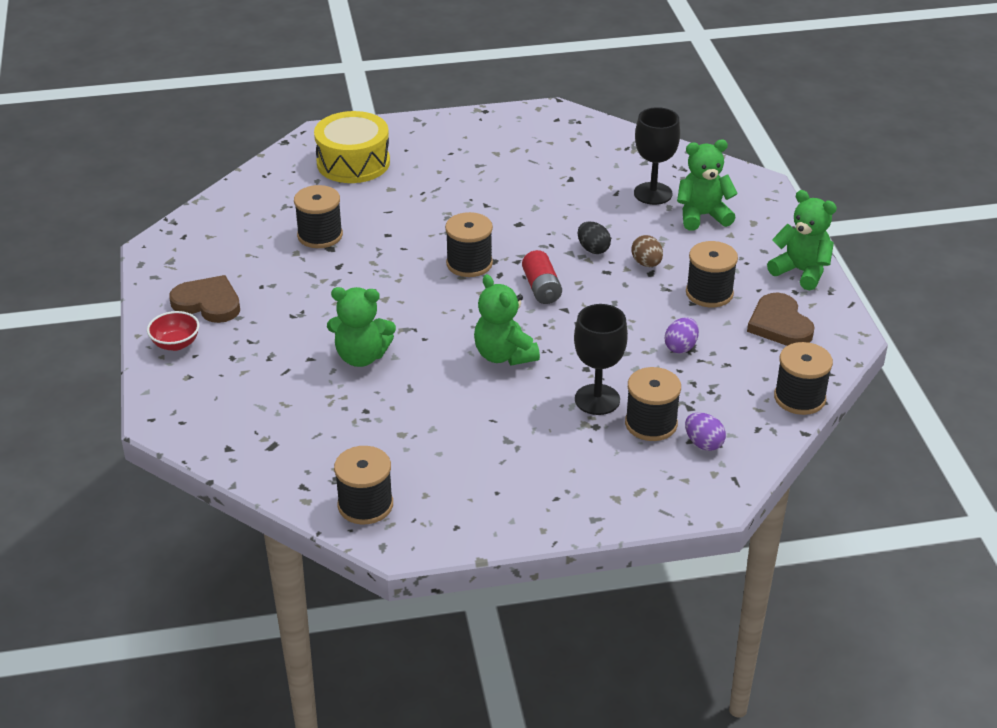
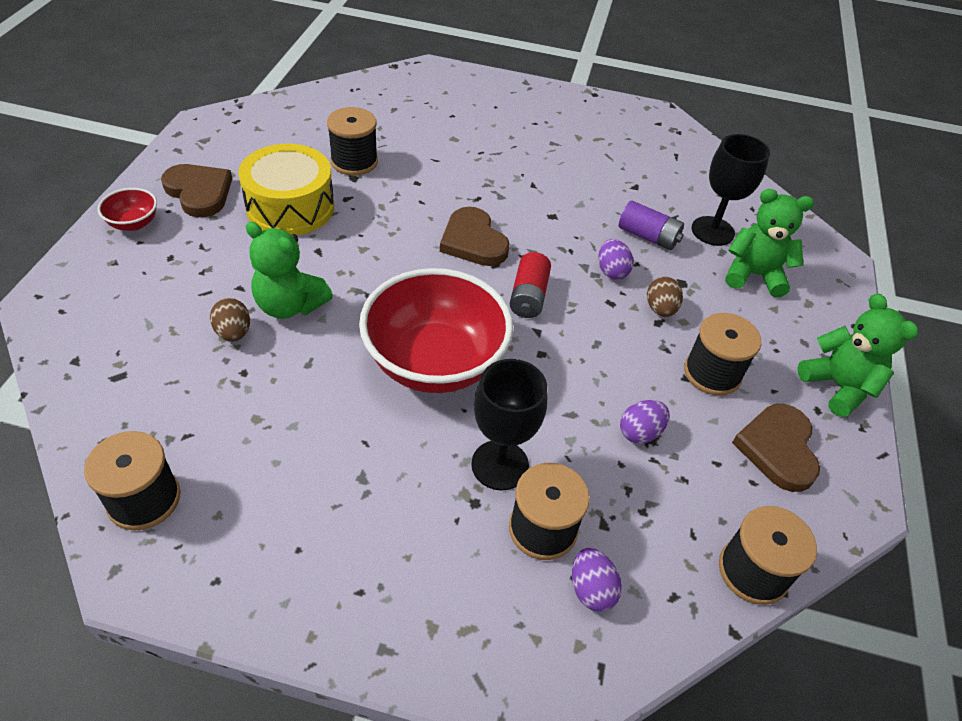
camera: 20 degrees right, 10 degrees up
yellow drum [314,111,390,183] -> yellow drum moved to [238,144,334,235]
black spool [445,212,493,277] -> brown heart [440,207,510,266]
green teddy bear [474,274,540,365] -> red bowl [359,268,513,393]
black egg [578,222,611,254] -> purple egg [598,239,633,280]
none -> brown egg [210,298,250,342]
none -> purple battery [619,201,684,250]

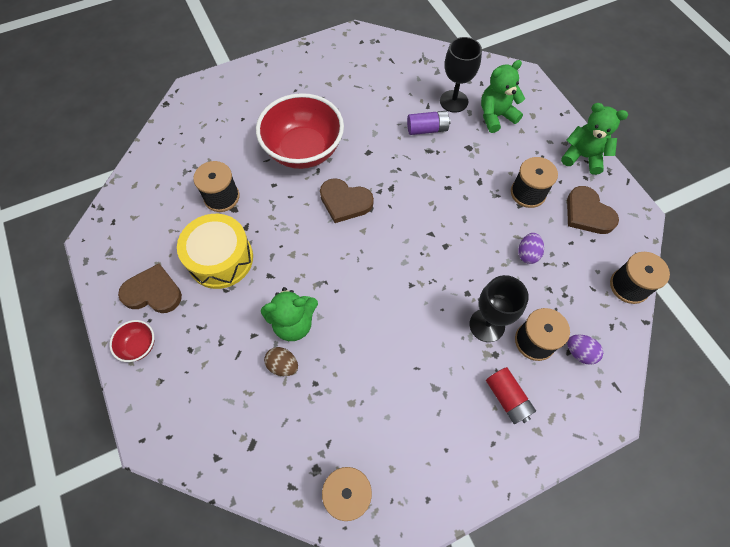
camera: 35 degrees left, 15 degrees up
red bowl [359,268,513,393] -> red bowl moved to [256,93,344,169]
red battery [510,252,551,318] -> red battery moved to [486,367,536,424]
purple egg [598,239,633,280] -> none
brown egg [647,277,683,317] -> none

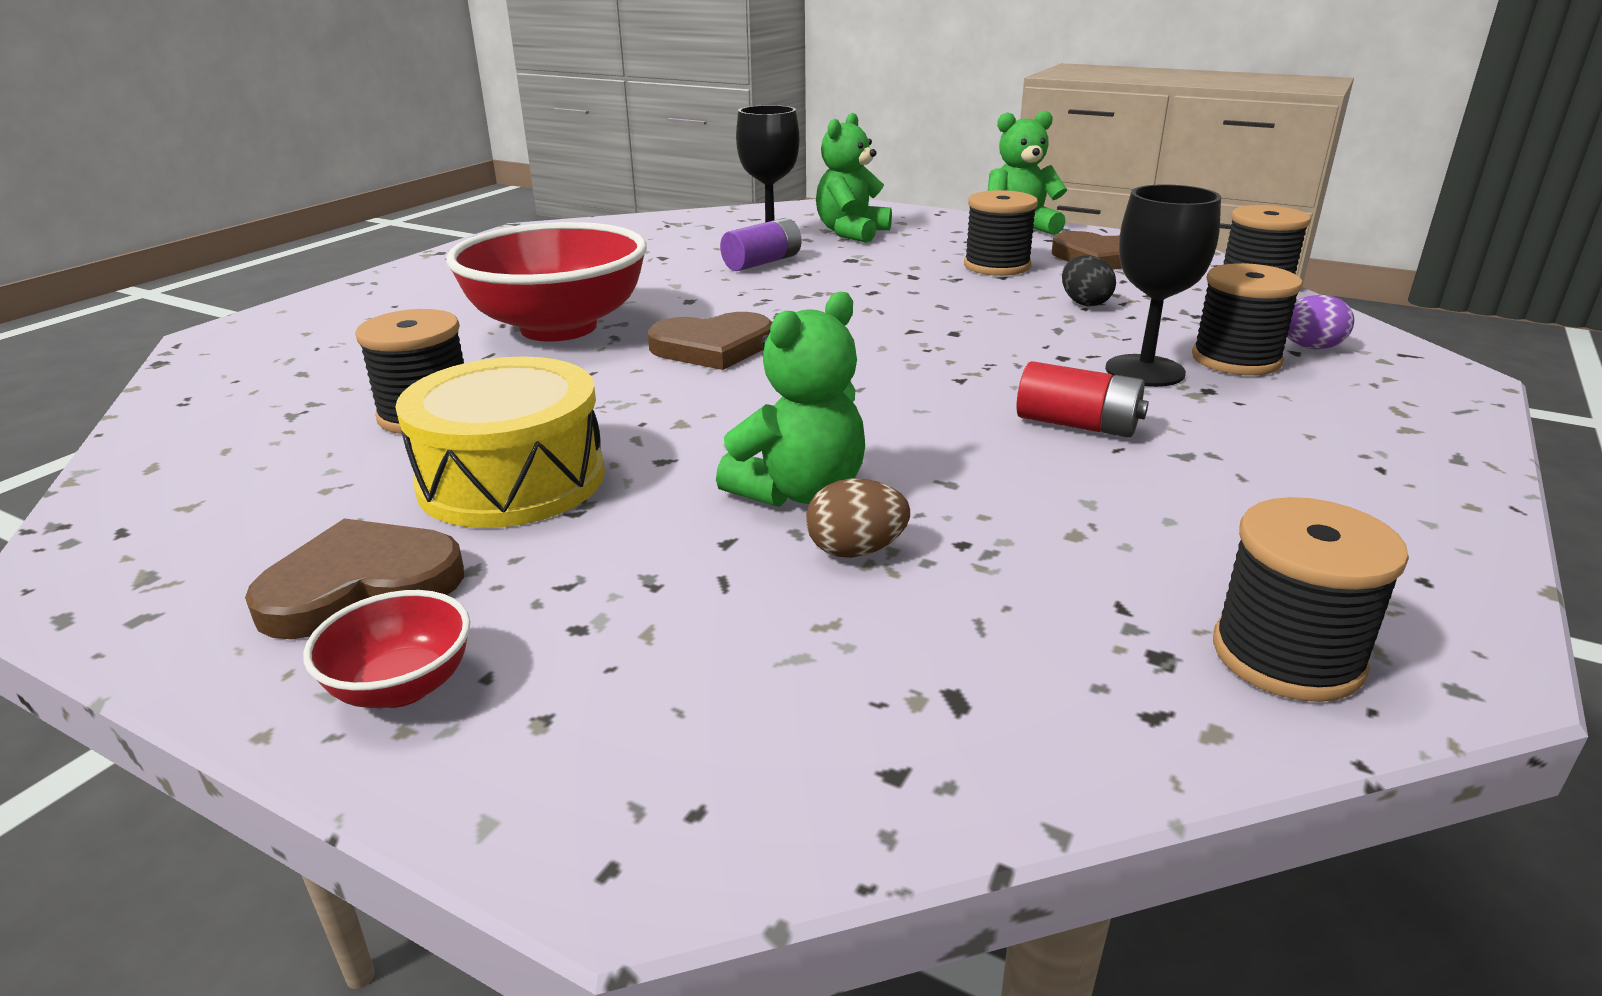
camera: 35 degrees left, 35 degrees down
red battery [486,367,536,424] -> red battery moved to [1016,361,1149,438]
purple egg [518,233,544,264] -> black egg [1062,255,1116,306]

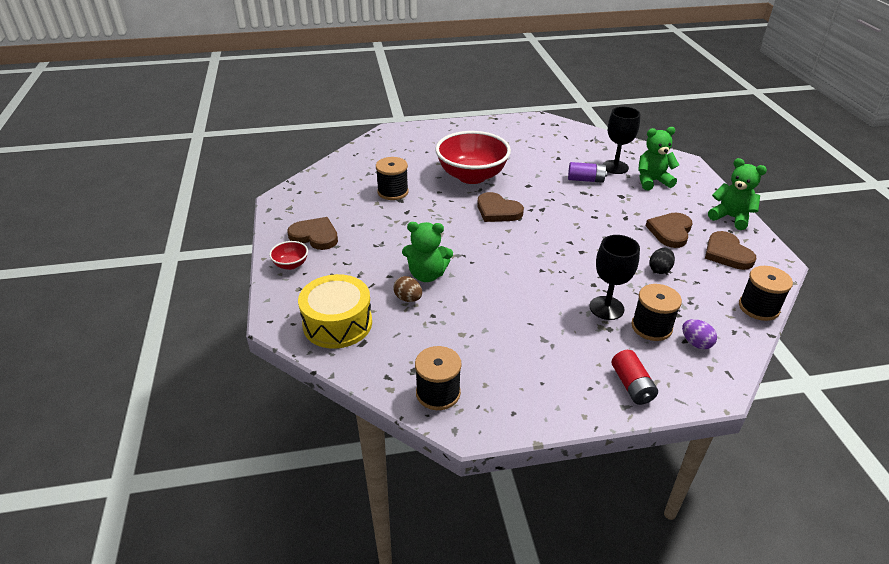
camera: 50 degrees right, 10 degrees up
yellow drum [395,357,605,528] -> yellow drum moved to [298,274,372,349]
black spool [964,190,1038,276] -> brown heart [646,213,693,248]
red battery [1016,361,1149,438] -> red battery moved to [612,350,658,405]

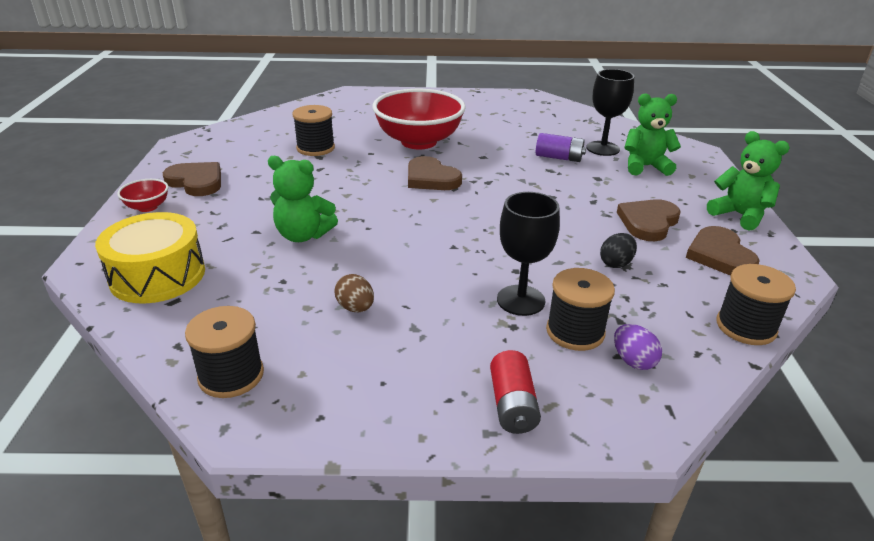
camera: 10 degrees right, 5 degrees down
brown egg [393,276,422,302] -> brown egg moved to [334,274,374,312]

